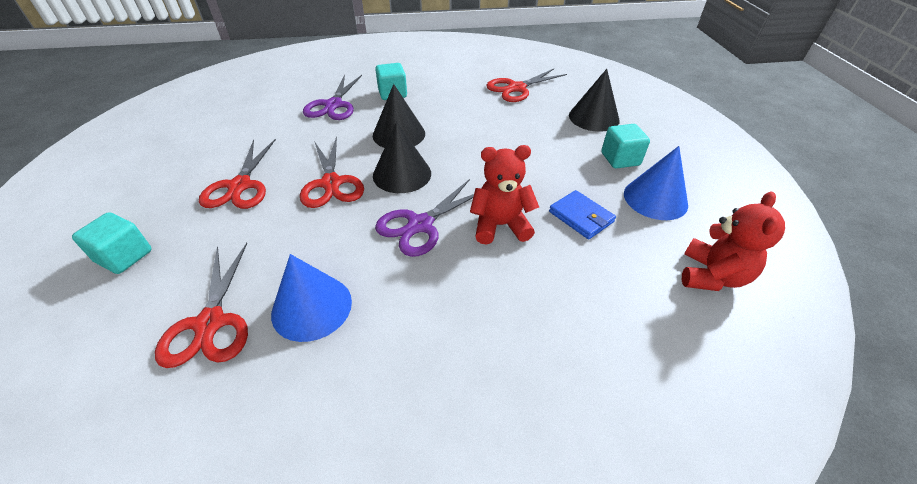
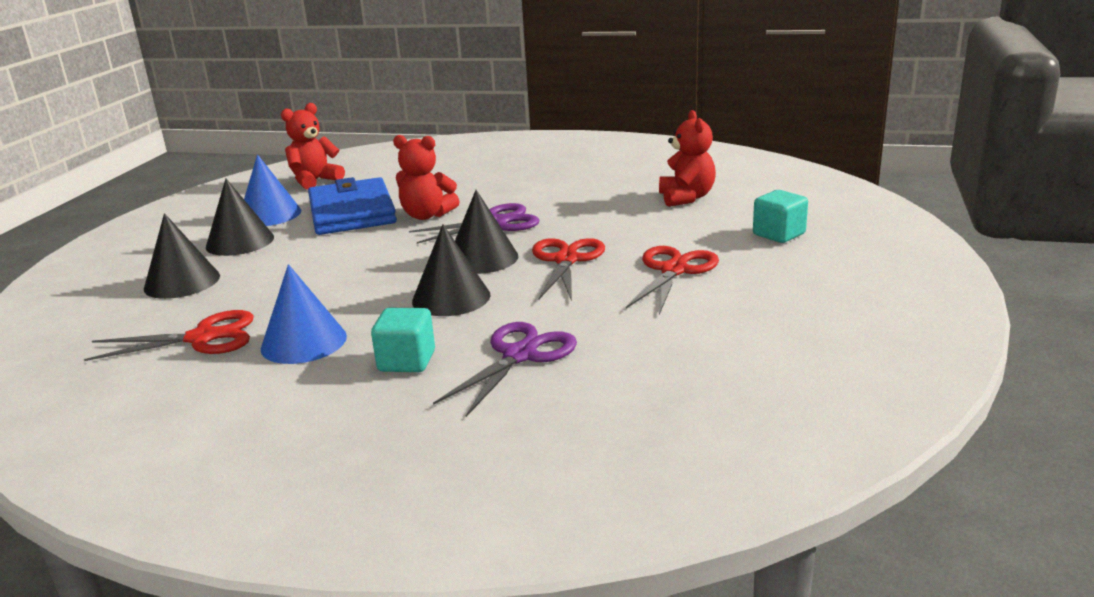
camera: 155 degrees left, 20 degrees down
red scissors [155,243,248,368] -> red teddy bear [659,110,716,207]
blue cone [271,254,352,342] -> blue cone moved to [261,264,347,364]
blue wallet [549,190,616,239] -> blue wallet [308,177,397,235], size x1.98
turquoise cube [601,124,650,169] -> black cone [206,178,274,256]

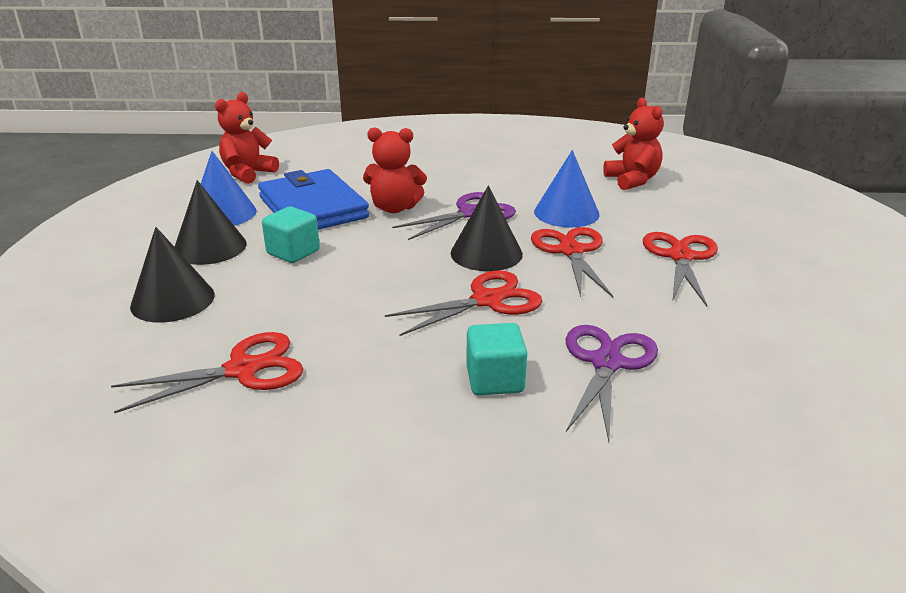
camera: 15 degrees left, 5 degrees up
blue cone [261,264,347,364] -> blue cone moved to [534,150,600,227]
black cone [412,224,490,316] -> red scissors [385,270,543,336]
turquoise cube [753,190,808,243] -> turquoise cube moved to [262,207,320,263]

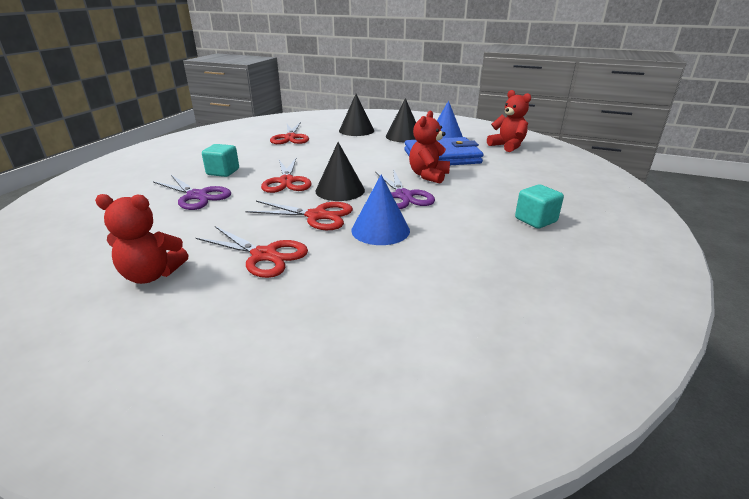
camera: 110 degrees right, 0 degrees up
turquoise cube [262,207,320,263] -> turquoise cube moved to [515,184,564,229]
red teddy bear [603,98,664,190] -> red teddy bear moved to [95,194,188,284]

